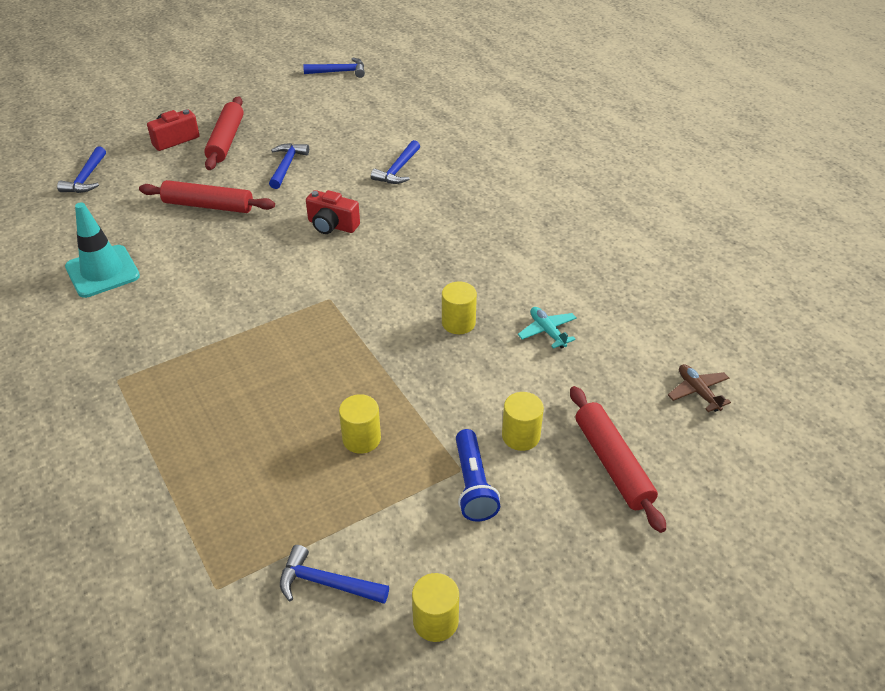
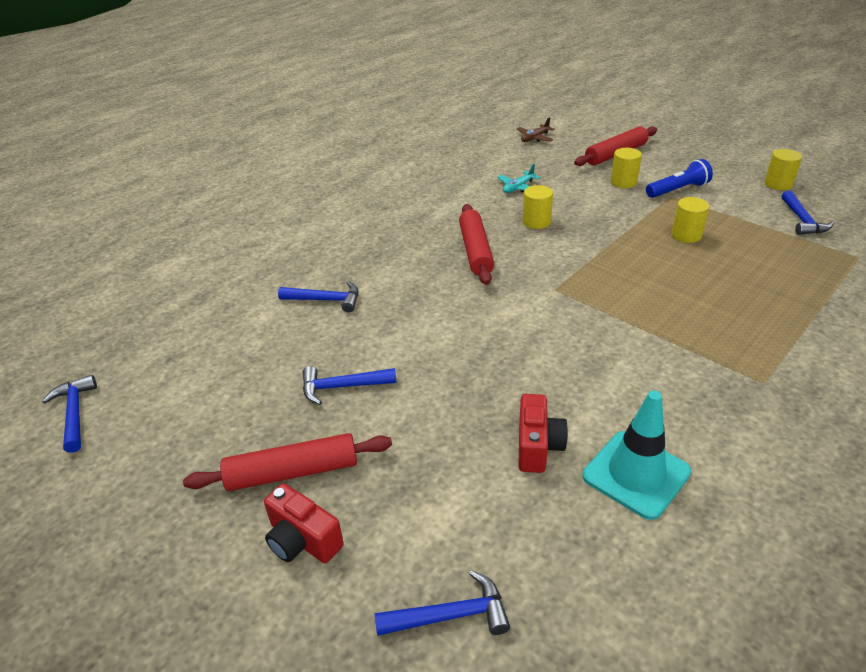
camera: 105 degrees left, 5 degrees down
red rolling pin [139,180,275,213] -> red rolling pin moved to [459,204,494,285]
red camera [306,190,360,234] -> red camera moved to [518,394,568,473]

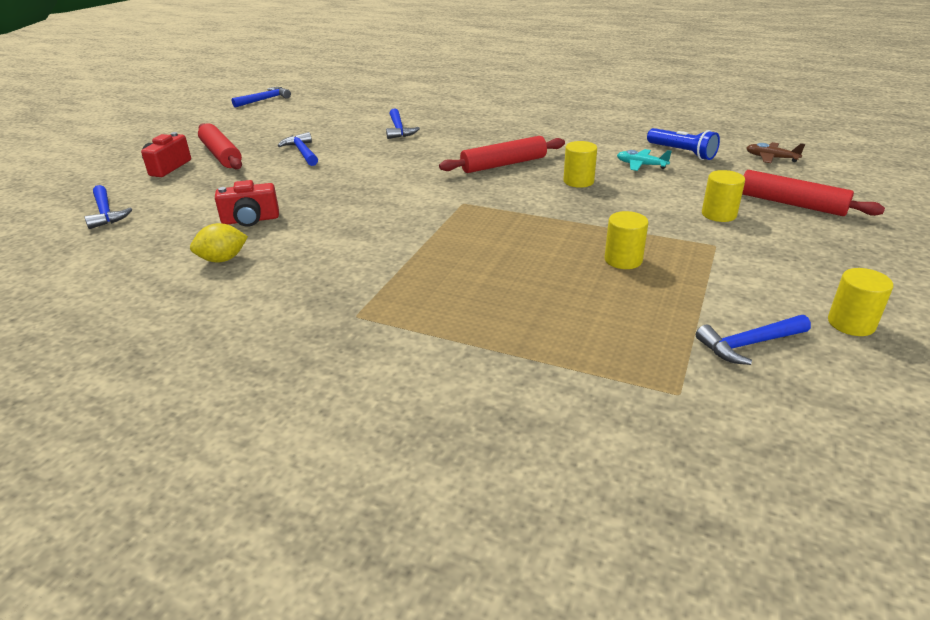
camera: 70 degrees right, 5 degrees down
turquoise traffic cone [583,390,691,520] -> yellow lemon [190,223,248,262]
blue flashlight [646,159,713,198] -> blue flashlight moved to [647,128,720,160]

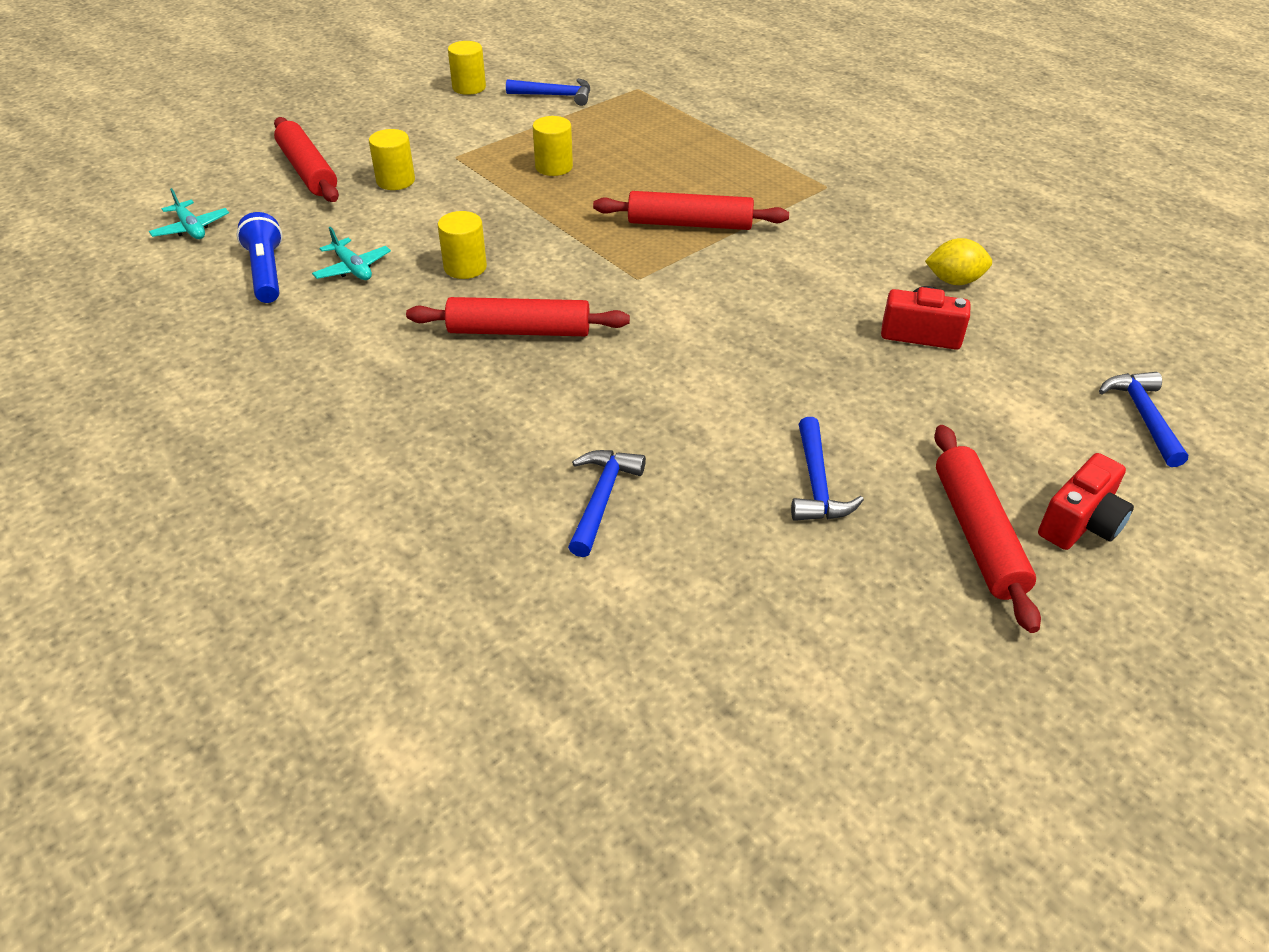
camera: 155 degrees left, 10 degrees up
blue hammer [231,87,291,108] -> none
brown plane [746,142,805,163] -> turquoise plane [149,188,229,239]
none -> red rolling pin [593,191,789,230]

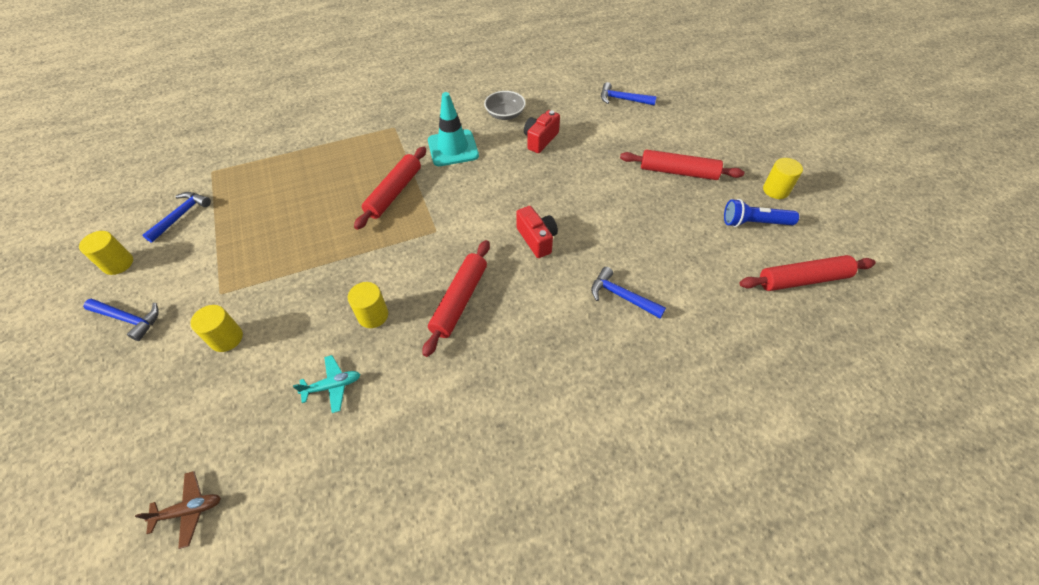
camera: 70 degrees left, 10 degrees up
turquoise plane [149,188,229,239] -> brown plane [135,471,221,549]
blue flashlight [236,212,283,303] -> blue flashlight moved to [724,199,799,227]
red rolling pin [274,117,339,202] -> red rolling pin moved to [739,255,876,291]
yellow cylinder [533,116,573,176] -> yellow cylinder moved to [763,158,803,199]
blue hammer [791,417,864,521] -> blue hammer moved to [83,299,159,341]
yellow lemon [925,238,992,285] -> grey bowl [484,91,526,120]
red camera [1038,453,1134,550] -> red camera moved to [516,206,558,258]
none -> turquoise traffic cone [428,92,479,166]

